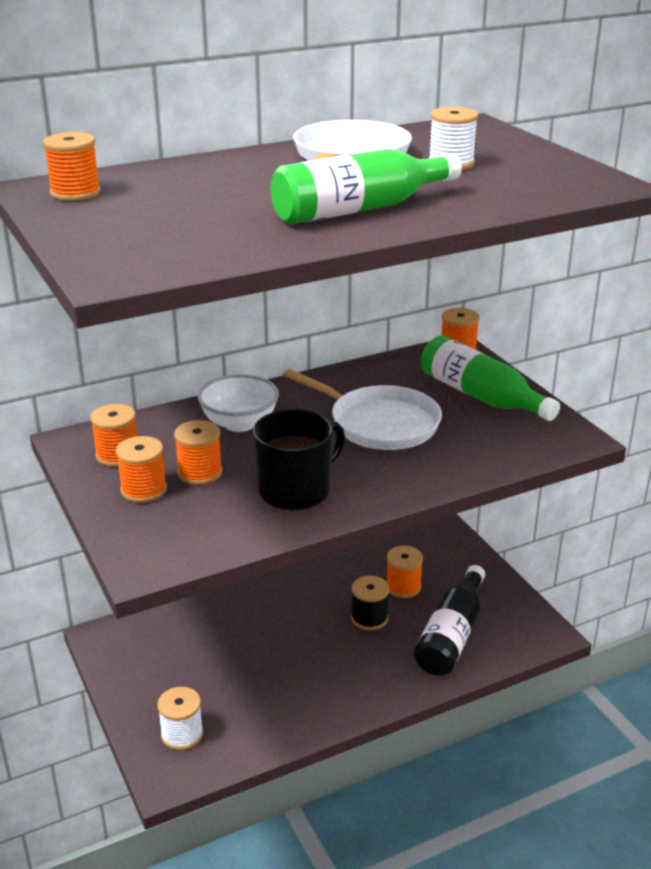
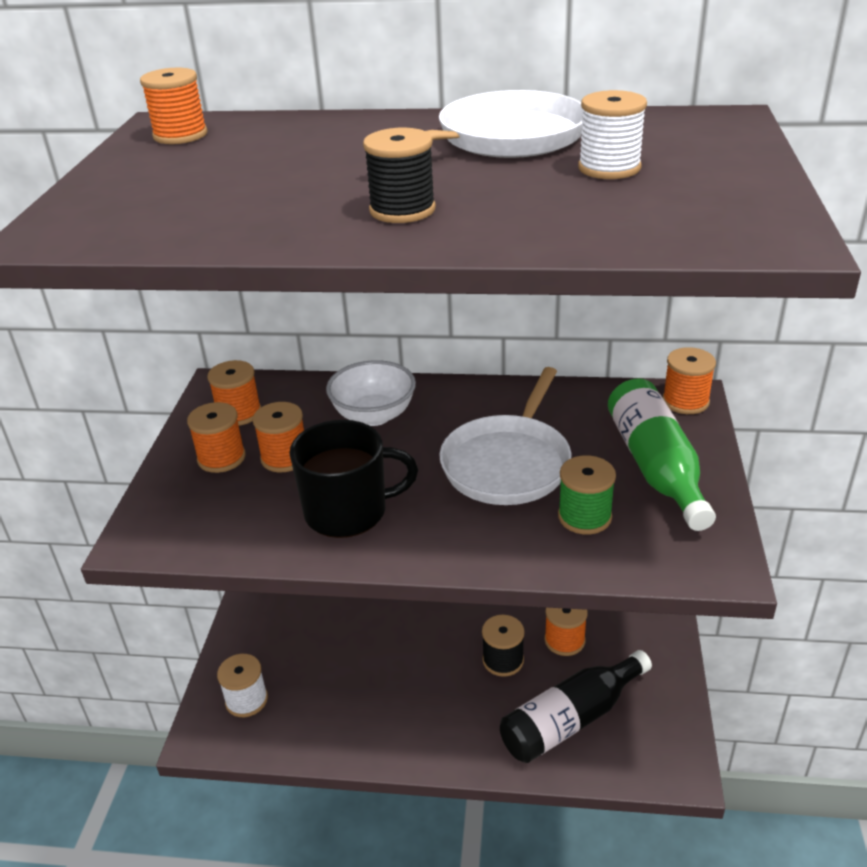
camera: 35 degrees right, 5 degrees up
green bottle [271,149,462,224] -> black spool [363,128,436,223]
white pan [283,369,442,450] -> white pan turned 45 degrees clockwise [440,367,571,505]
none -> green spool [558,455,616,534]

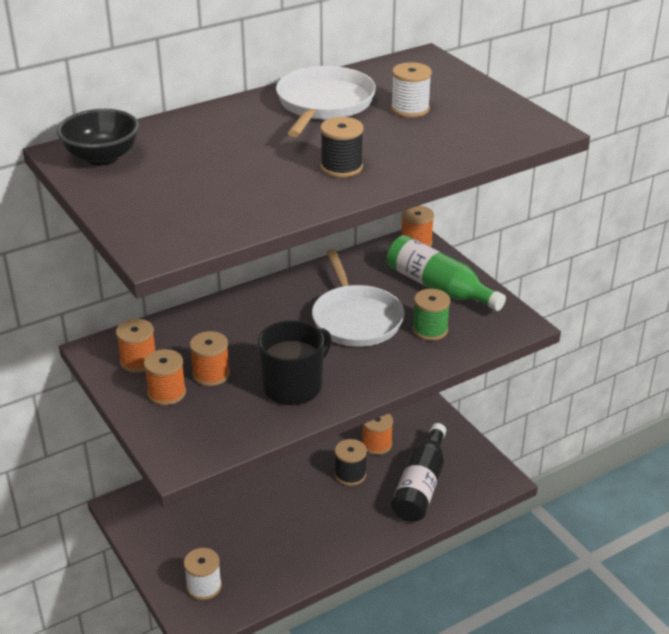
camera: 40 degrees left, 0 degrees up
orange spool [140,68,207,144] -> black bowl [57,109,139,166]
white bowl [326,360,416,426] -> none

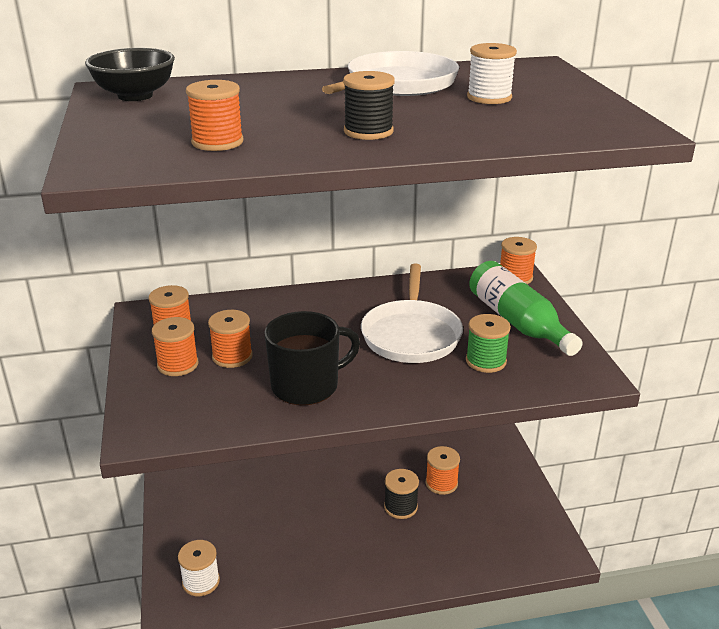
camera: 20 degrees right, 5 degrees down
black bottle [391,423,446,522] -> none
none -> orange spool [186,80,243,151]

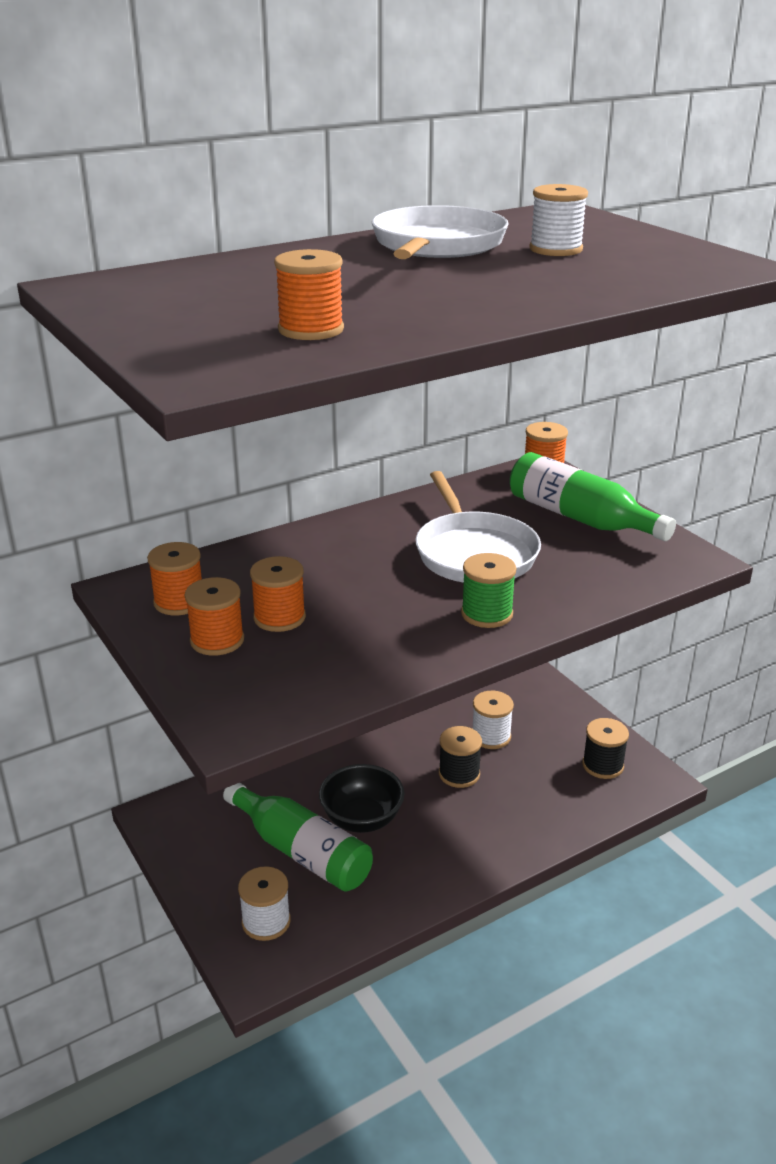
camera: 20 degrees left, 0 degrees up
black bowl [85,48,175,101] -> black bowl moved to [319,764,404,833]
black mug [265,311,360,405] -> none
black spool [343,71,395,140] -> black spool moved to [582,718,629,779]
orange spool [426,446,460,495] -> white spool [473,691,514,749]
green spool [466,314,511,373] -> green spool moved to [461,553,516,628]
none -> green bottle [223,783,373,892]

